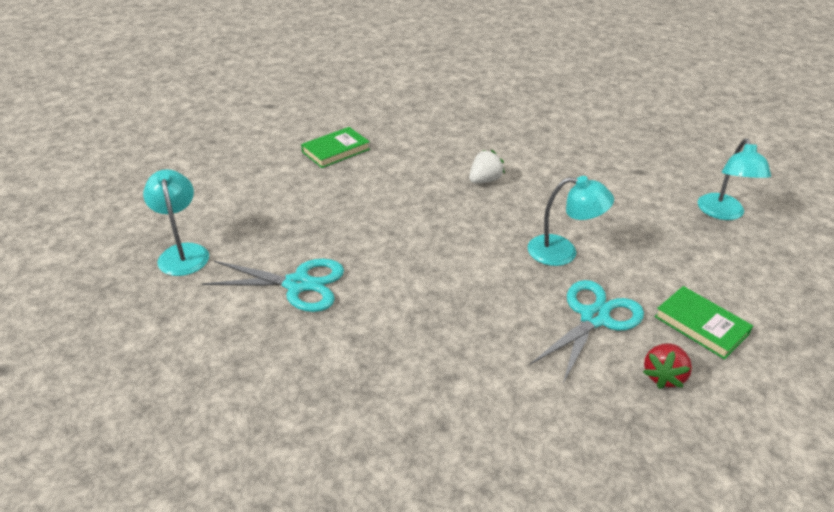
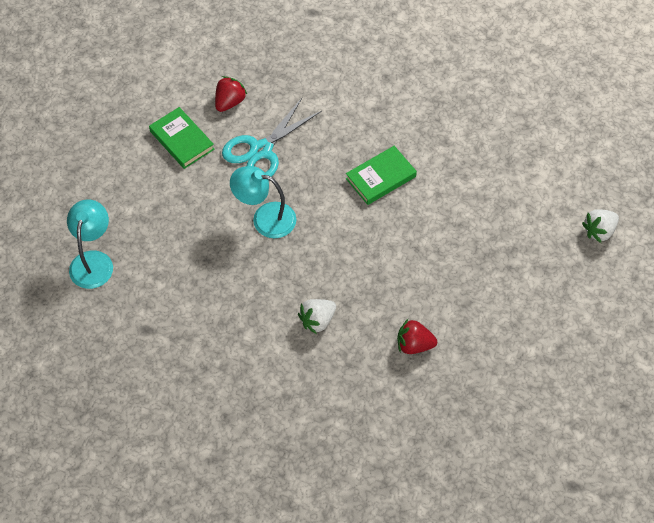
camera: 175 degrees left, 20 degrees up
turquoise lamp [143,169,209,276] -> white strawberry [582,209,619,243]
turquoise scissors [202,259,344,312] -> none
green book [301,127,370,168] -> green book moved to [346,146,417,205]
none -> red strawberry [397,319,437,354]

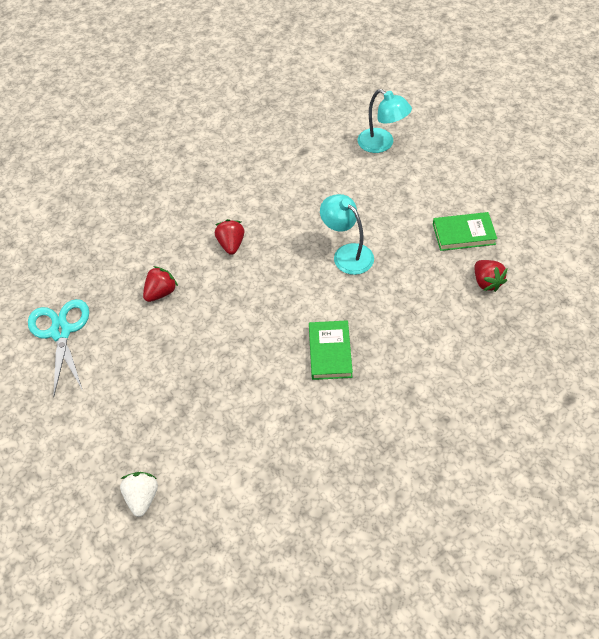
camera: 125 degrees right, 5 degrees down
turquoise scissors [222,98,322,177] -> turquoise scissors moved to [28,299,89,398]
turquoise lamp [230,166,296,238] -> turquoise lamp turned 90 degrees counterclockwise [320,194,374,275]
white strawberry [298,299,336,334] -> red strawberry [215,219,245,255]

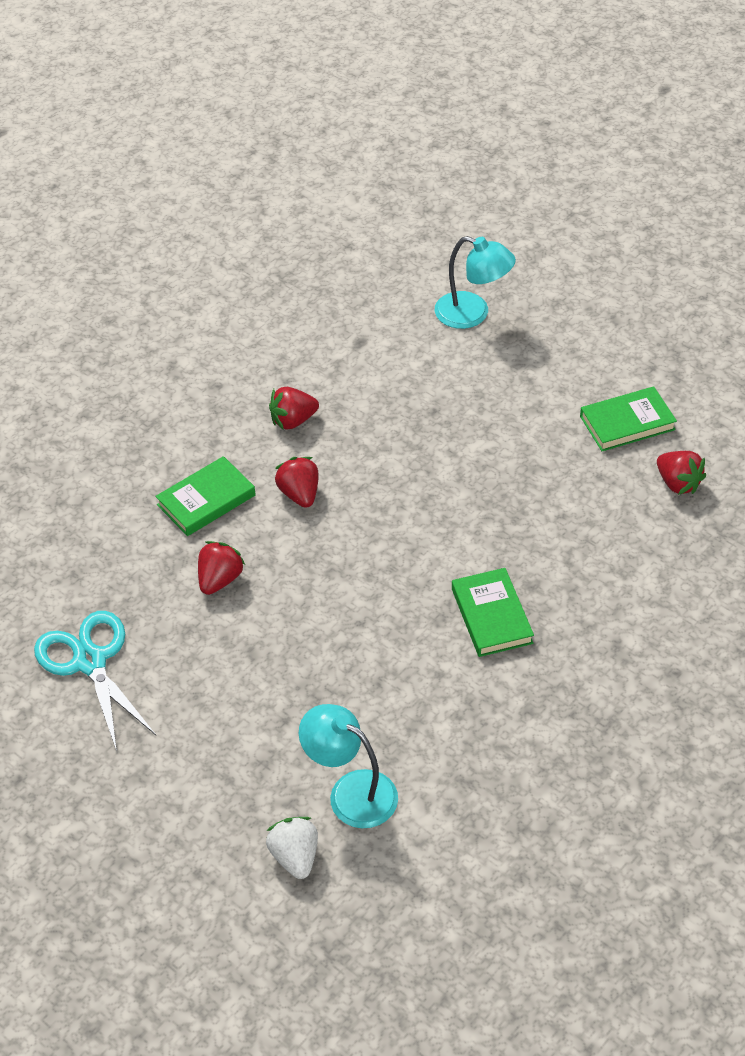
camera: 15 degrees left, 5 degrees down
turquoise lamp [320,194,374,275] -> turquoise lamp moved to [299,704,398,828]
none -> green book [155,456,256,536]
none -> red strawberry [269,387,319,430]

